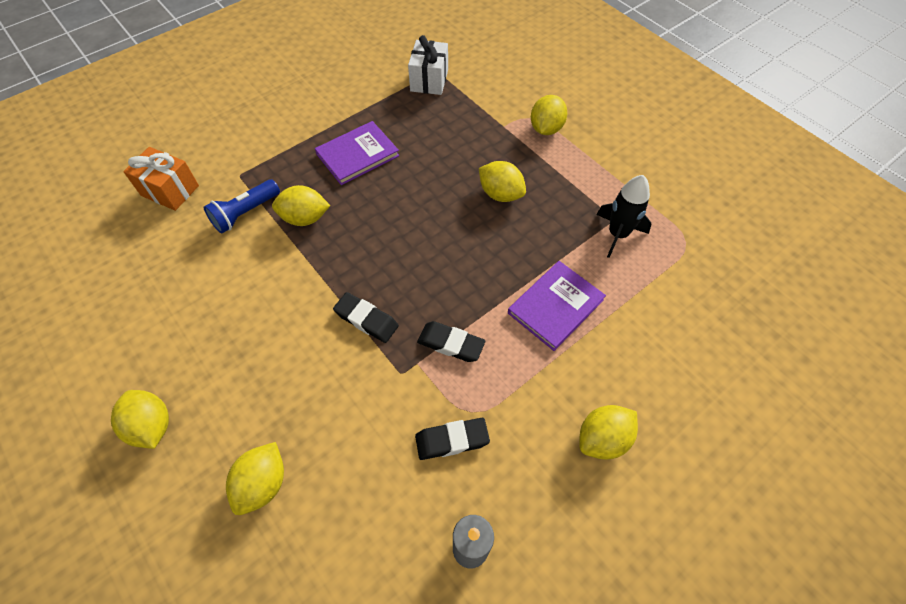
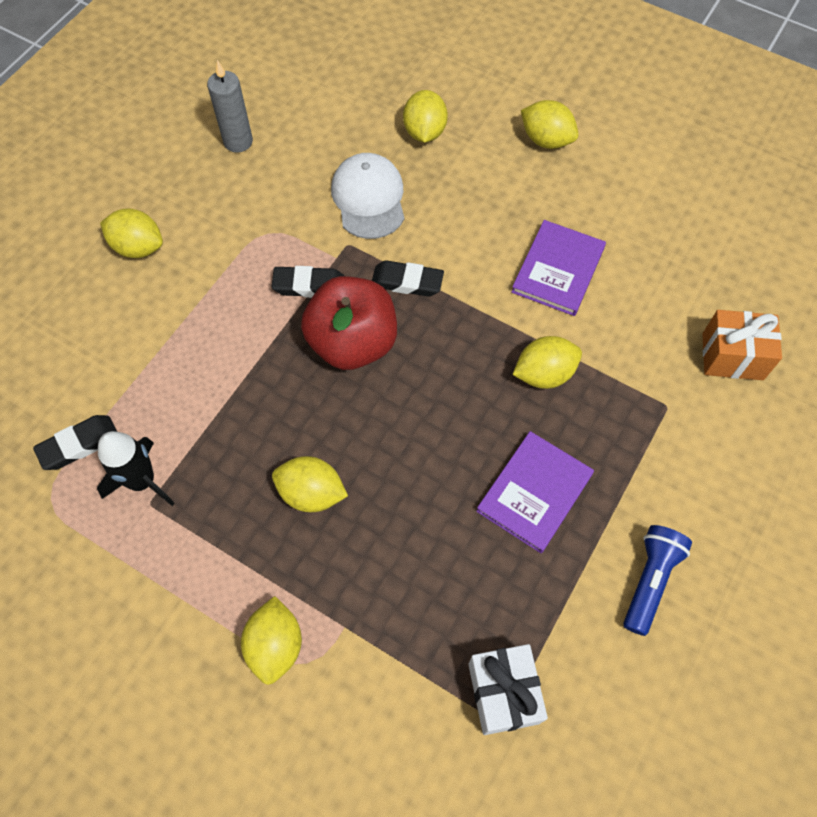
camera: 160 degrees right, 5 degrees up
blue flashlight [203,179,280,234] -> blue flashlight moved to [623,525,692,636]
black eraser [415,418,490,460] -> black eraser moved to [33,415,117,470]
purple book [508,261,606,351] -> purple book moved to [511,220,606,316]
yellow lemon [579,405,638,459] -> yellow lemon turned 75 degrees clockwise [100,208,163,258]
none -> red apple [301,276,397,370]
none -> white cap [331,153,404,239]

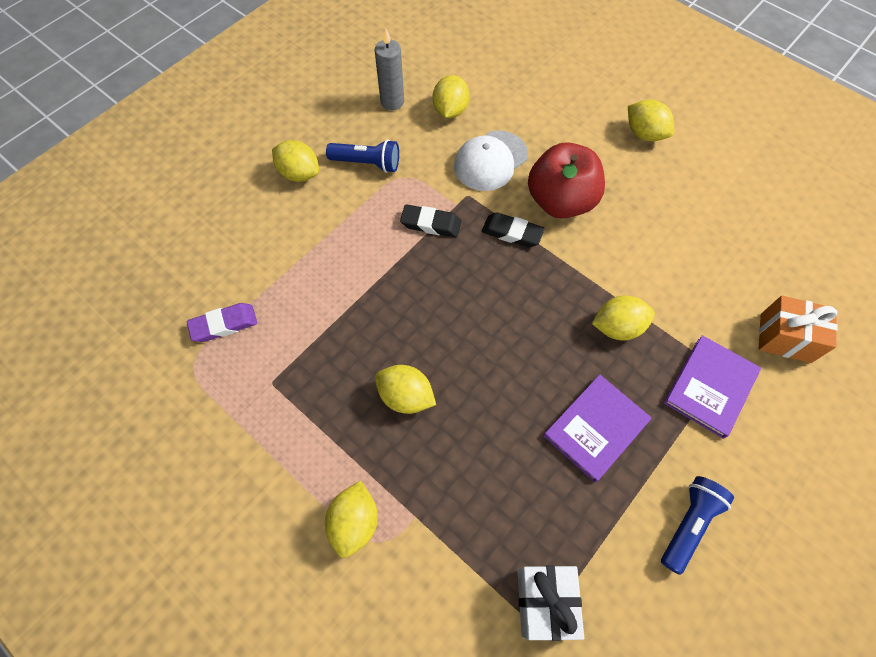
camera: 10 degrees right, 0 degrees up
black eraser [33,415,117,470] -> purple eraser [187,303,257,342]
black rocket [97,431,175,506] -> none
red apple [301,276,397,370] -> red apple moved to [528,142,605,219]
white cap [331,153,404,239] -> white cap turned 135 degrees counterclockwise [454,130,528,191]
yellow lemon [403,90,448,143] -> yellow lemon moved to [433,75,470,118]
purple book [511,220,606,316] -> purple book moved to [664,335,761,439]
none -> blue flashlight [326,139,399,173]

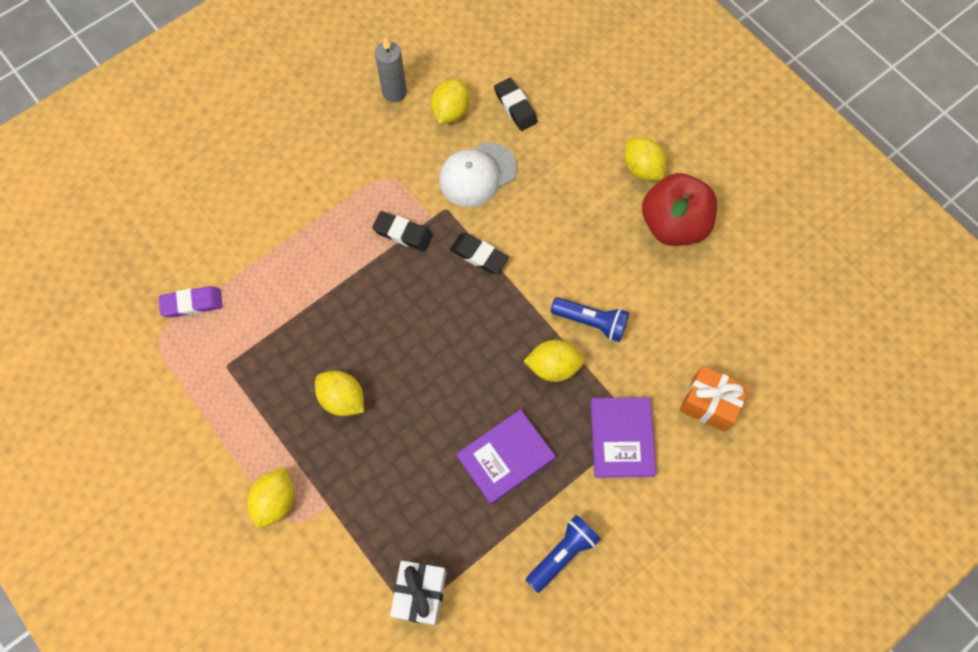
camera: 10 degrees right, 5 degrees up
yellow lemon [272,140,319,182] -> none
blue flashlight [326,139,399,173] -> blue flashlight moved to [551,297,629,342]
red apple [528,142,605,219] -> red apple moved to [642,173,717,246]
purple book [664,335,761,439] -> purple book turned 45 degrees counterclockwise [591,397,656,478]
none -> black eraser [494,78,538,131]

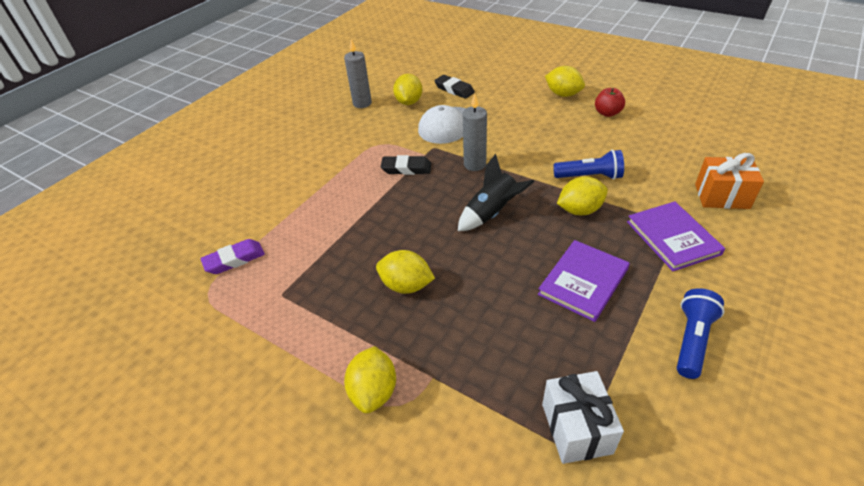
camera: 15 degrees left, 25 degrees down
black eraser [450,233,509,274] -> grey candle [463,93,487,171]
red apple [642,173,717,246] -> red apple [595,88,625,117], size x0.50
none -> black rocket [458,154,534,231]

